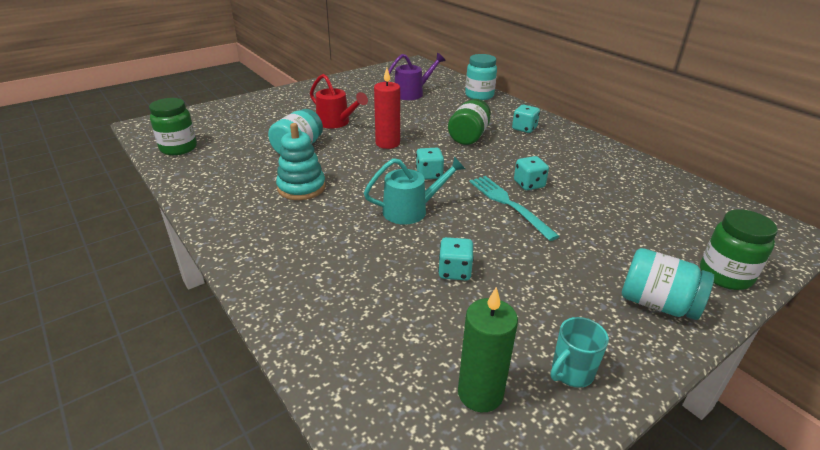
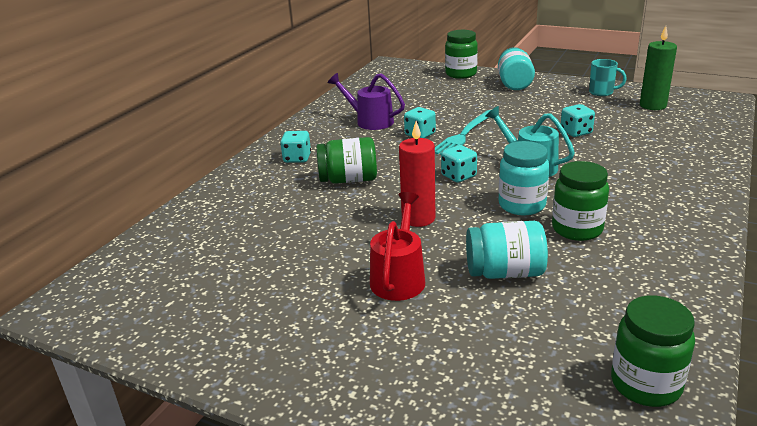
camera: 115 degrees left, 5 degrees down
turquoise stacking toy [276,123,326,200] -> green jar [552,161,609,241]
purple watering can [384,53,446,100] -> purple watering can moved to [328,73,405,130]
turquoise jar [465,54,497,100] -> turquoise jar moved to [499,141,550,215]

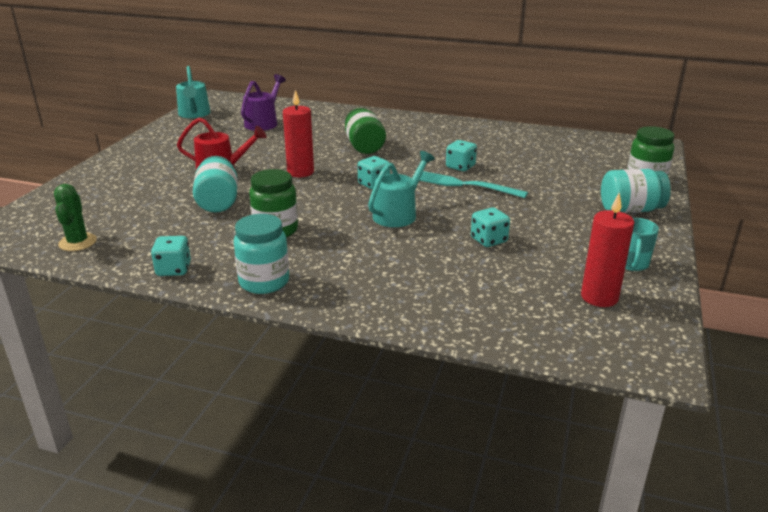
camera: 80 degrees right, 0 degrees up
turquoise dice [280,131,311,163] -> turquoise dice moved to [151,236,191,276]
purple watering can [328,73,405,130] -> purple watering can moved to [241,74,286,131]
turquoise jar [499,141,550,215] -> turquoise jar moved to [234,214,289,294]
green jar [611,296,695,407] -> green cactus [54,184,97,251]
green candle [640,26,677,110] -> red candle [581,193,634,307]
none -> turquoise watering can [176,66,211,118]

